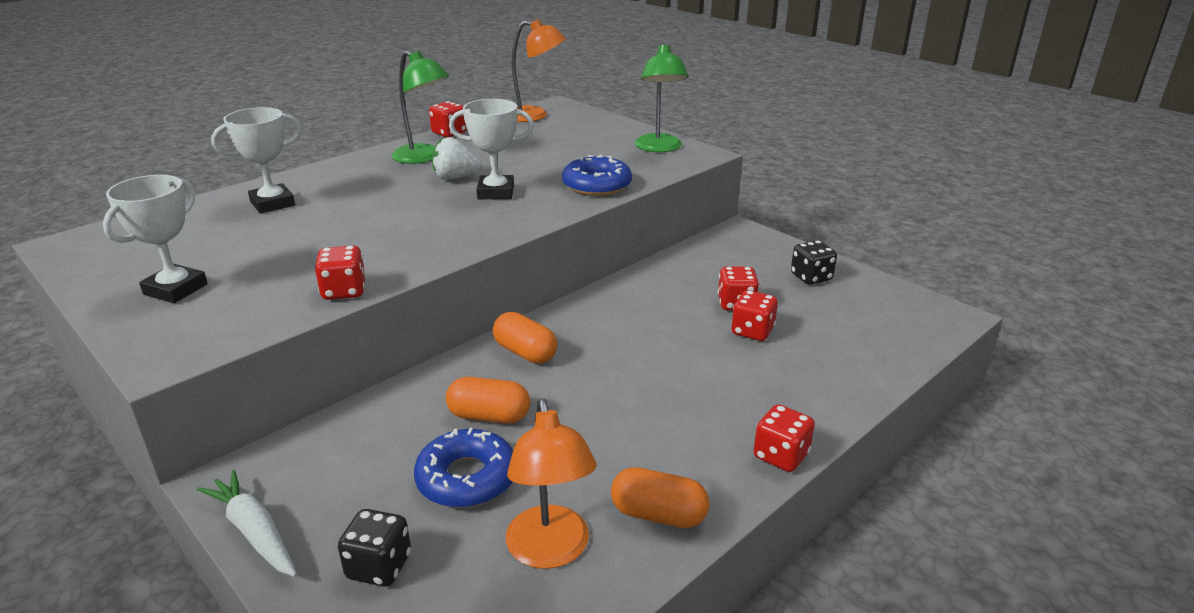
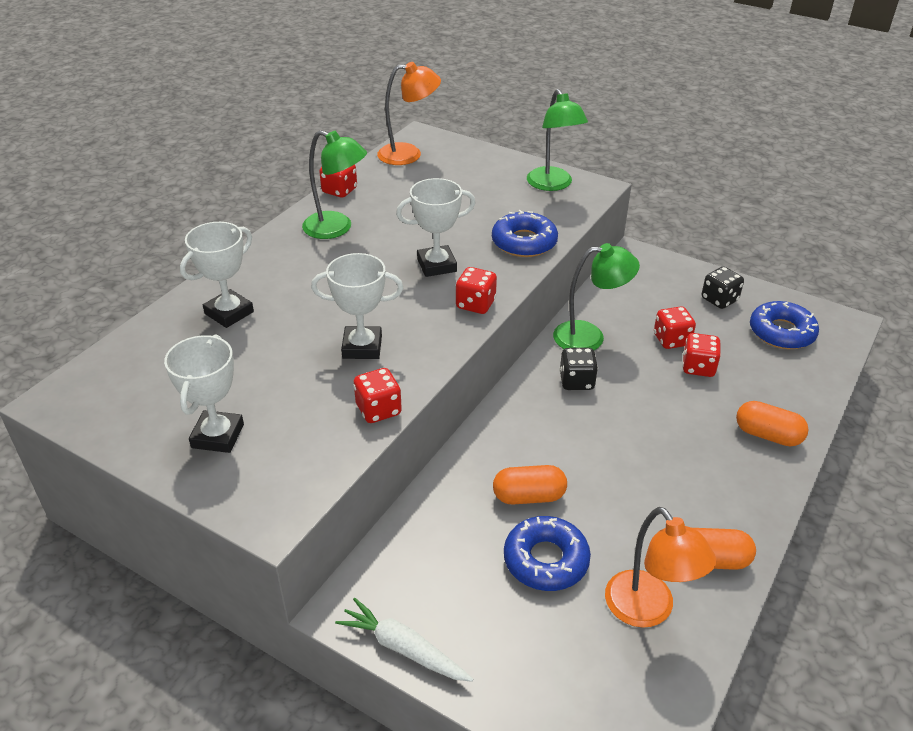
camera: 15 degrees left, 10 degrees up
black dice [338,509,411,586] -> black dice moved to [559,348,598,390]
white strawberry [432,137,482,180] -> none
orange capsule [493,312,557,364] -> orange capsule moved to [736,401,809,446]
red dice [754,404,815,472] -> red dice moved to [456,267,497,314]
none -> white trophy [311,253,403,359]
none -> green lamp [553,243,640,350]
none -> blue donut [750,301,819,349]

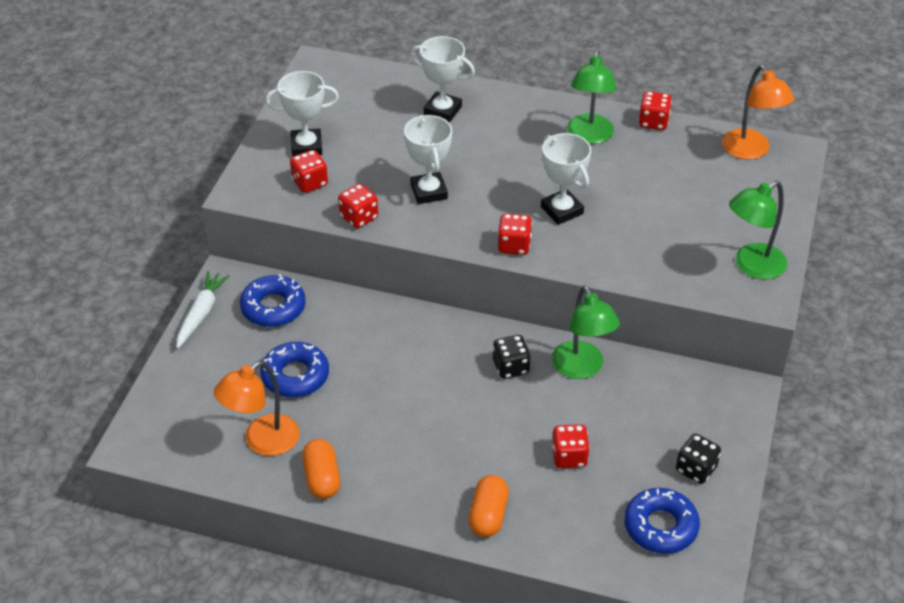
camera: 75 degrees right, 5 degrees up
blue donut [492,210,558,257] -> blue donut moved to [240,274,306,327]
orange capsule [493,465,567,505] -> none
red dice [654,306,696,349] -> red dice moved to [290,150,328,193]

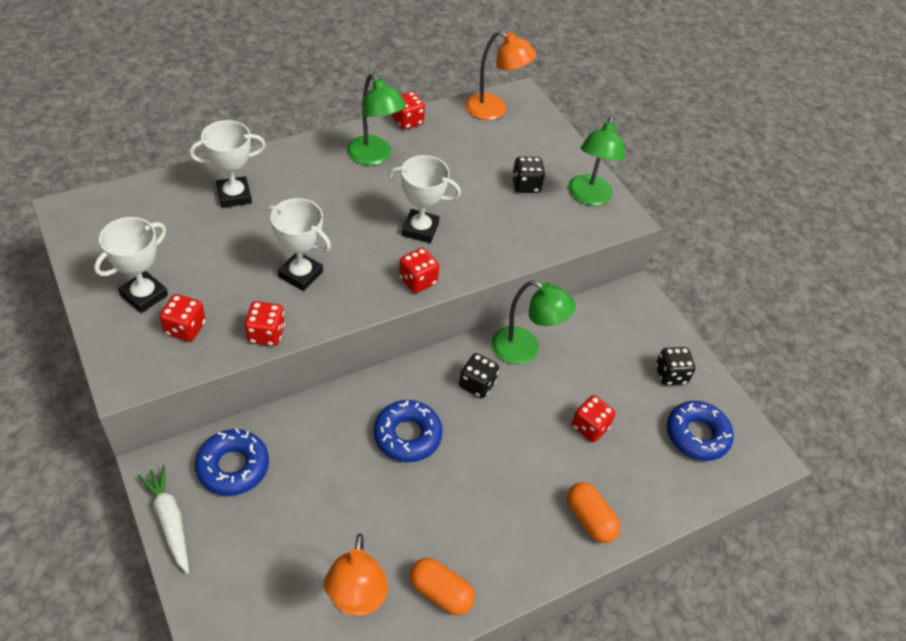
camera: 50 degrees left, 5 degrees up
blue donut [260,342,329,398] -> blue donut moved to [374,400,443,462]
none -> black dice [512,157,545,193]

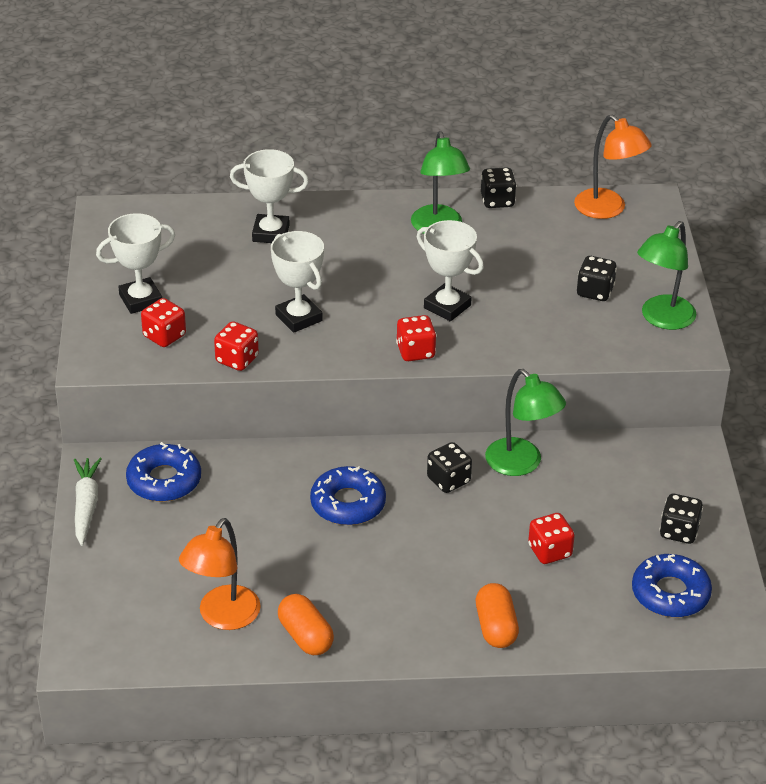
camera: 30 degrees right, 10 degrees down
red dice [391,92,425,130] -> black dice [481,167,517,208]

